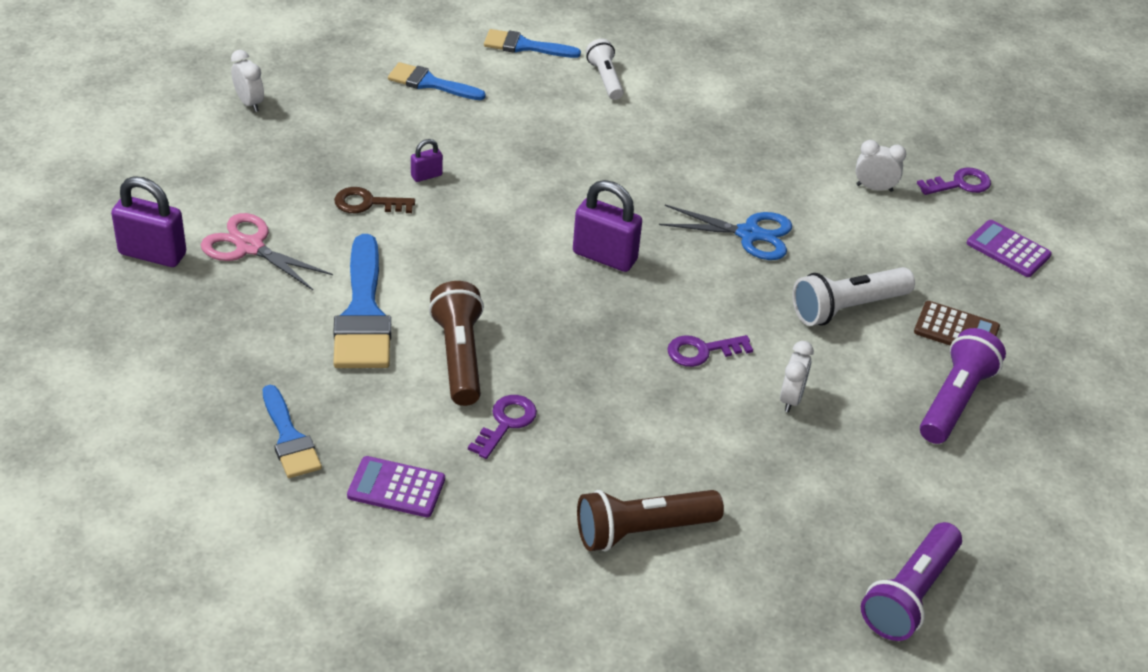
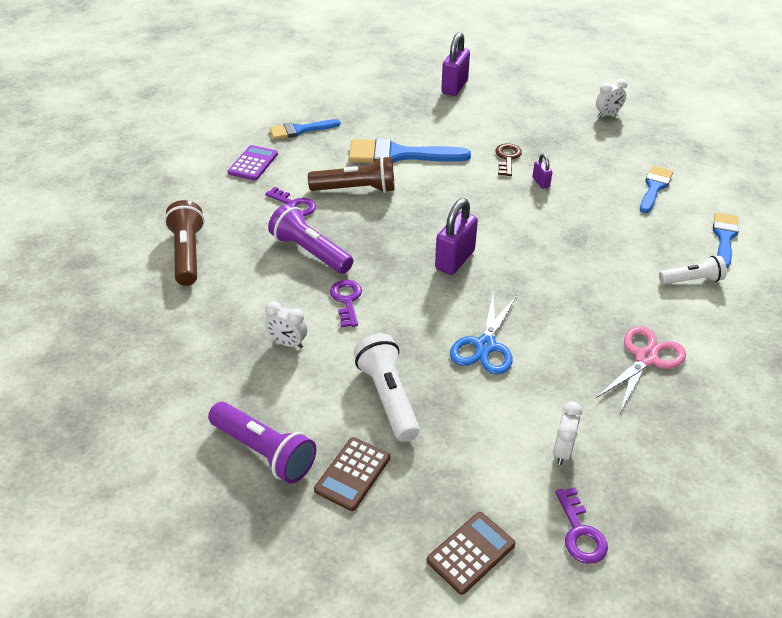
camera: 100 degrees right, 0 degrees up
pink scissors [201,213,333,290] -> pink scissors moved to [596,326,686,412]
purple flashlight [861,522,962,641] -> purple flashlight moved to [268,204,353,274]
purple calculator [967,220,1052,277] -> brown calculator [427,512,515,595]

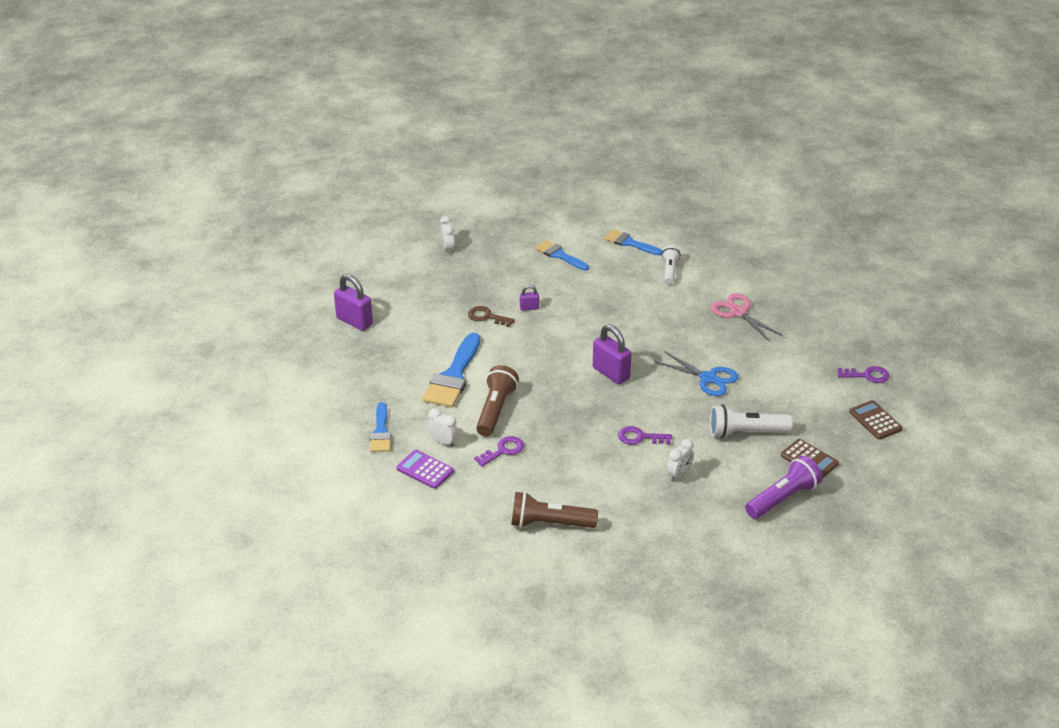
camera: 75 degrees left, 5 degrees down
purple flashlight [268,204,353,274] -> none
white clock [553,401,582,465] -> white clock moved to [427,408,459,447]

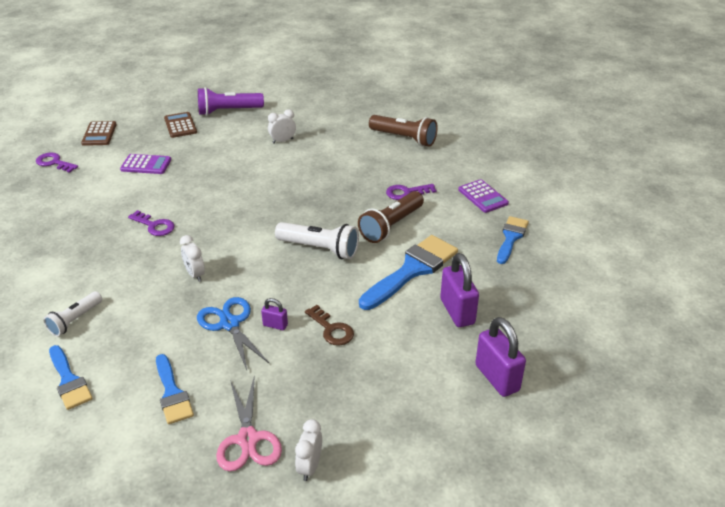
camera: 155 degrees left, 0 degrees up
white clock [427,408,459,447] -> white clock moved to [180,235,205,282]
purple padlock [593,324,631,384] -> purple padlock moved to [440,253,479,327]
purple key [618,426,672,445] -> purple key moved to [128,210,175,236]
blue scissors [654,351,739,396] -> blue scissors moved to [197,297,270,370]
white flashlight [710,404,793,439] -> white flashlight moved to [275,222,359,259]
pink scissors [711,293,783,342] -> pink scissors moved to [216,375,282,471]
none -> purple calculator [120,154,171,174]

